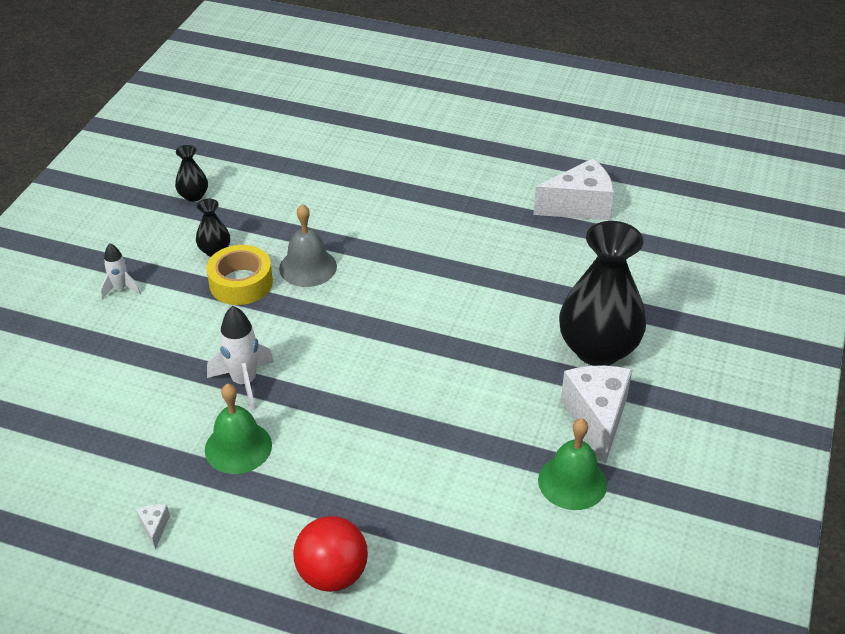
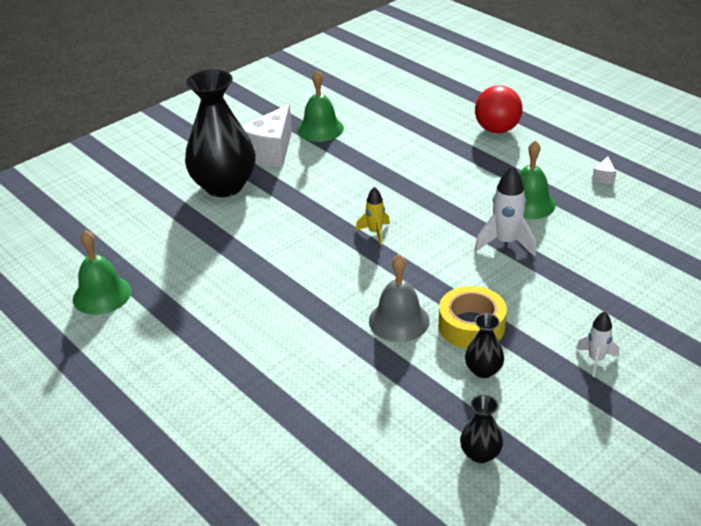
camera: 150 degrees left, 5 degrees down
white cheese [534,158,614,220] -> green bell [73,230,132,315]
none -> yellow rocket [355,187,390,245]

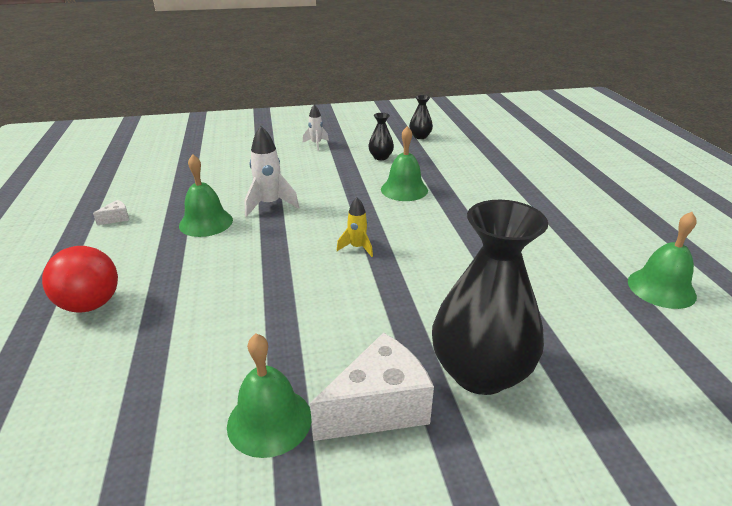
camera: 150 degrees left, 5 degrees down
grey bell [369,254,429,342] -> green bell [381,126,428,201]
yellow tape [439,286,507,349] -> none

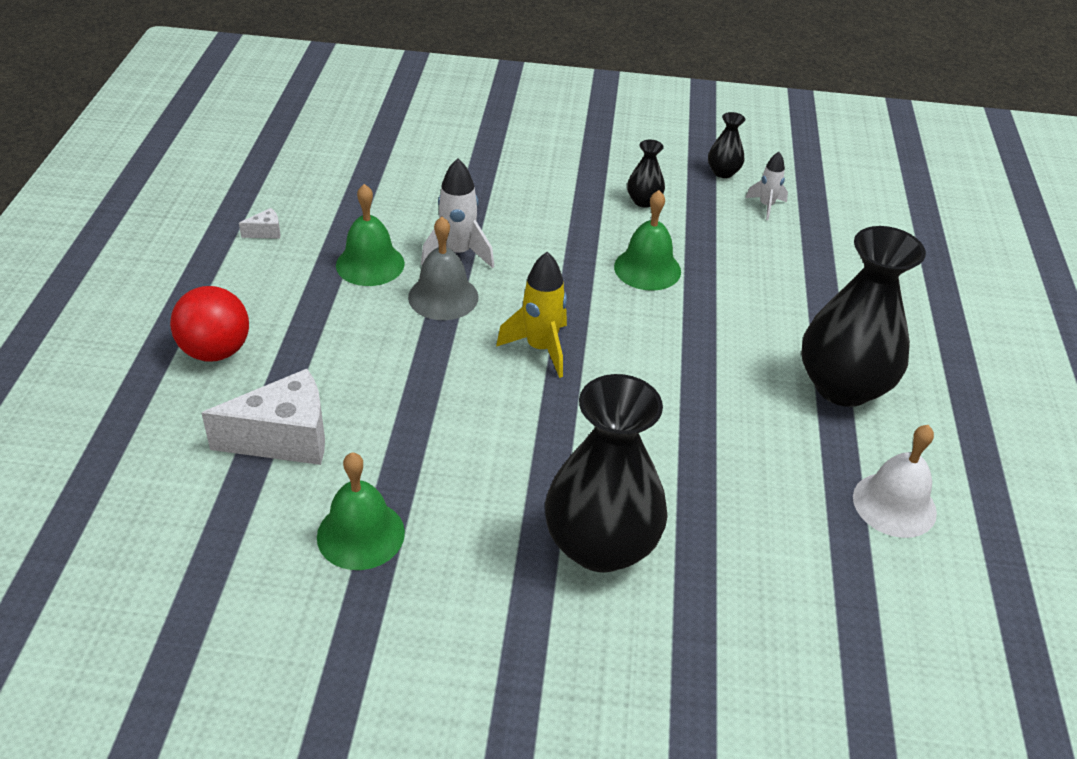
camera: 15 degrees right, 10 degrees up
white rocket [303,104,329,150] -> white rocket moved to [746,152,788,220]
white cheese [310,333,434,441] -> white cheese moved to [201,369,325,465]
yellow rocket [336,197,373,257] -> yellow rocket [496,252,567,378], size x1.62
green bell [628,212,697,309] -> white bell [853,425,937,538]
none -> grey bell [408,217,478,320]
none -> black vase [801,226,926,407]

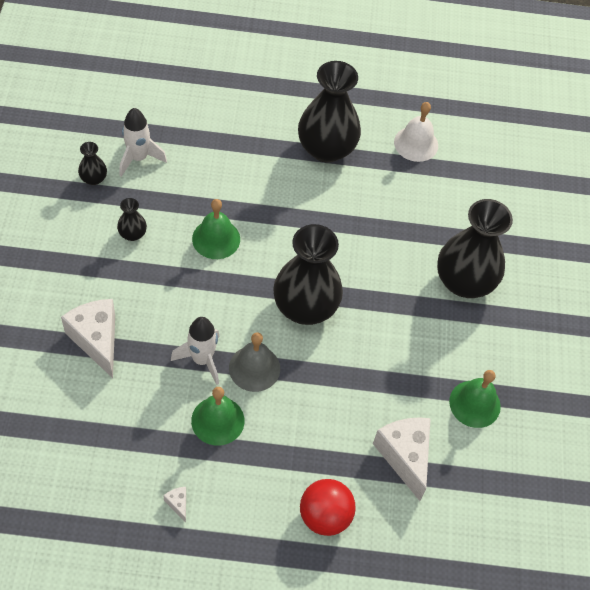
camera: 95 degrees left, 15 degrees up
yellow rocket [496,252,567,378] -> black vase [273,224,343,325]
white rocket [746,152,788,220] -> white rocket [119,108,167,177], size x1.62
none -> white cheese [61,299,115,378]

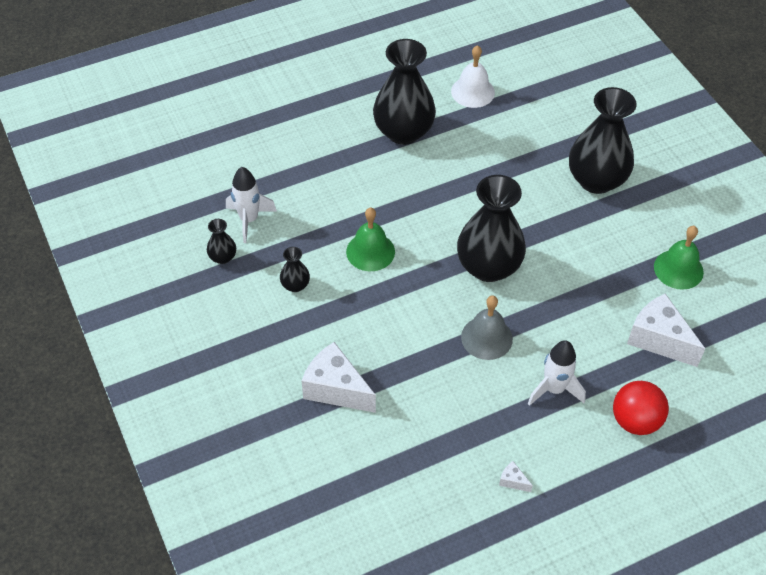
camera: 25 degrees left, 5 degrees down
white rocket [171,317,219,385] -> white rocket moved to [528,340,586,406]
green bell [191,387,244,446] -> none

